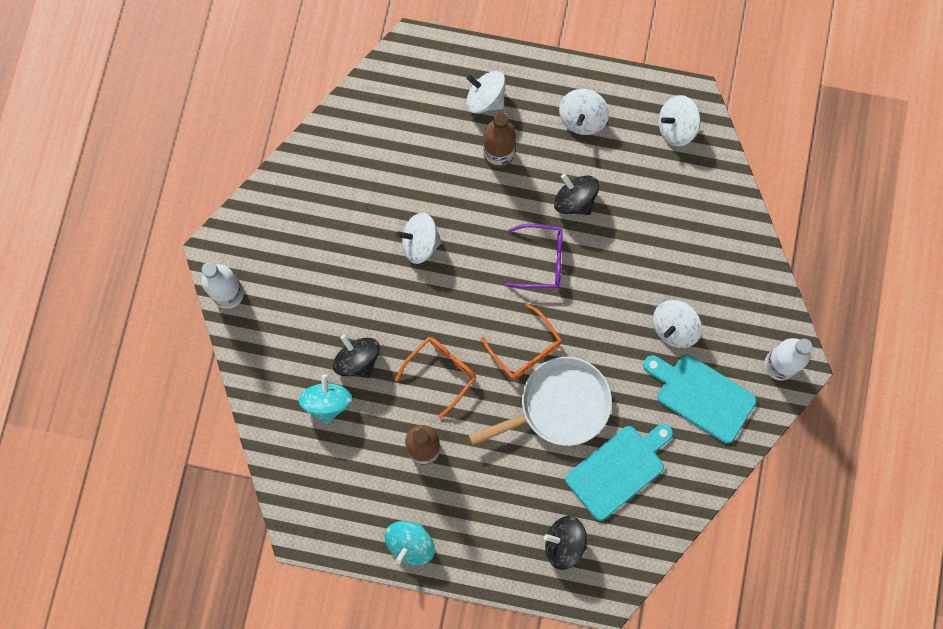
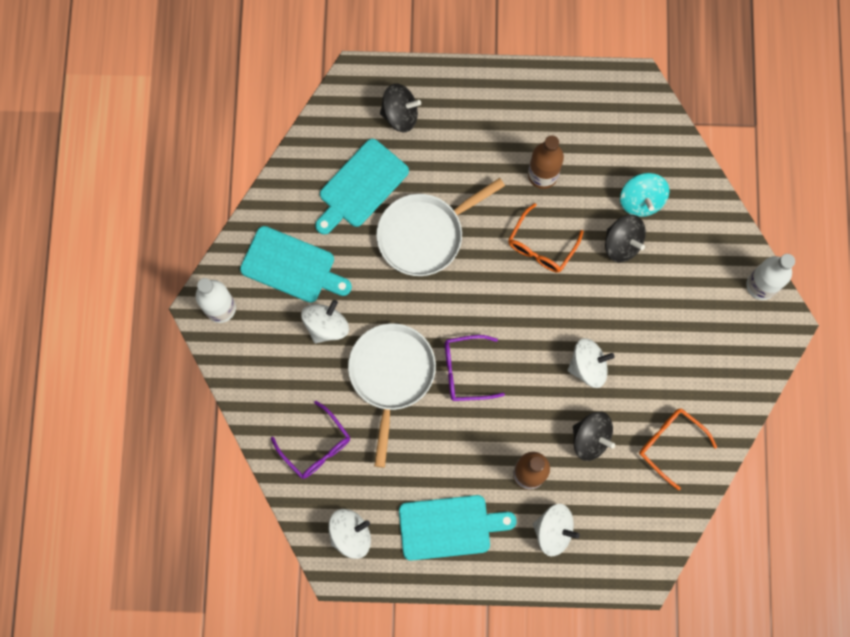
camera: 170 degrees right, 0 degrees up
turquoise spinning top [385,521,435,565] -> none
orange glasses [481,303,562,379] -> orange glasses moved to [639,408,717,490]
black spinning top [554,174,599,215] -> black spinning top moved to [573,412,615,461]
white spinning top [559,89,609,135] -> turquoise cutting board [399,495,517,561]
none -> purple glasses [271,401,350,479]
none -> white pan [348,323,436,468]

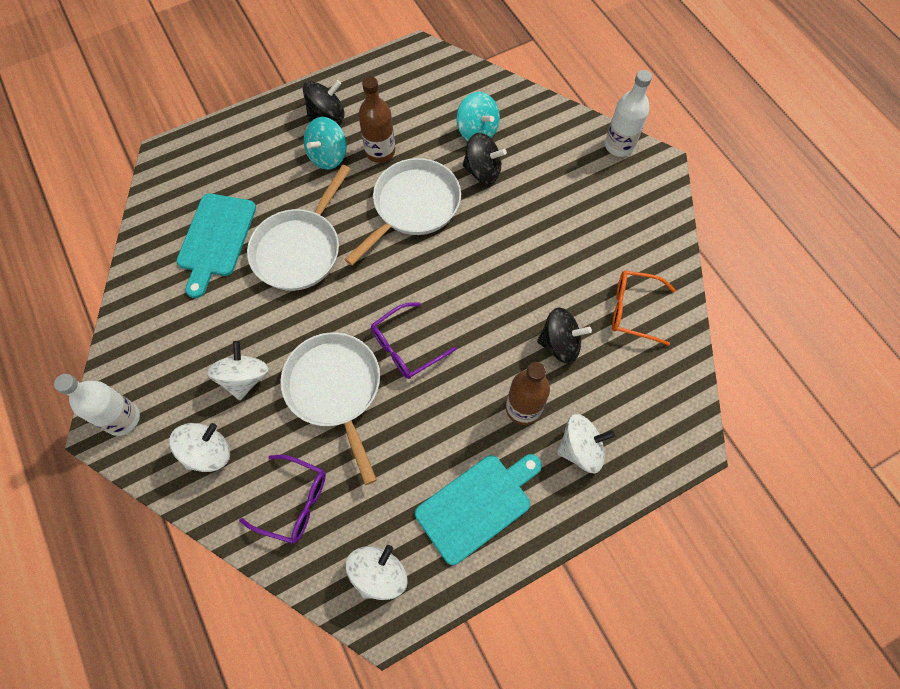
camera: 30 degrees left, 10 degrees down
turquoise cutting board [240,226,352,303] -> none
black spinning top [380,83,421,132] -> black spinning top moved to [303,80,345,121]
orange glasses [508,203,583,273] -> white pan [344,158,461,266]
white spinning top [568,338,615,388] -> white spinning top moved to [170,423,230,472]
none -> turquoise spinning top [304,117,347,170]

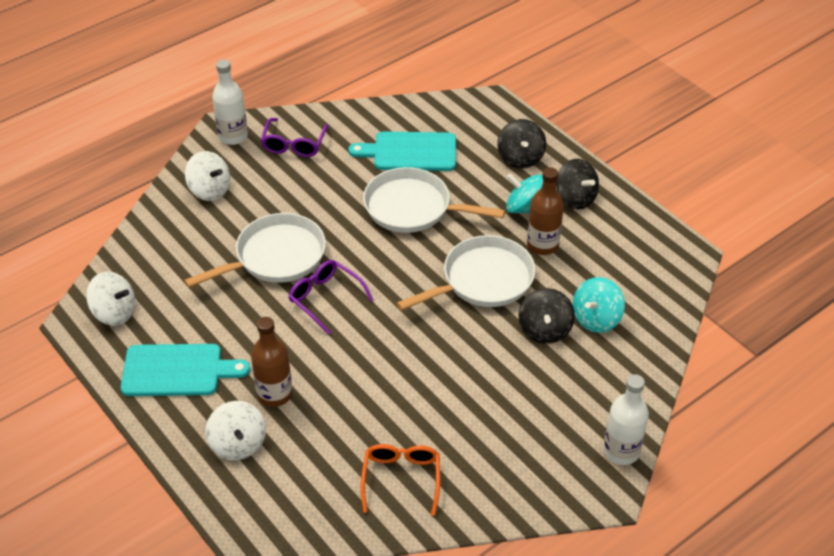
camera: 80 degrees right, 20 degrees down
white spinning top [207,341,269,400] -> none
purple glasses [239,455,326,543] -> purple glasses moved to [261,118,328,157]
white pan [344,158,461,266] -> white pan turned 60 degrees counterclockwise [396,235,535,311]
turquoise cutting board [415,454,542,565] -> turquoise cutting board turned 45 degrees counterclockwise [121,344,250,396]
black spinning top [537,307,592,364] -> black spinning top moved to [497,119,546,169]

